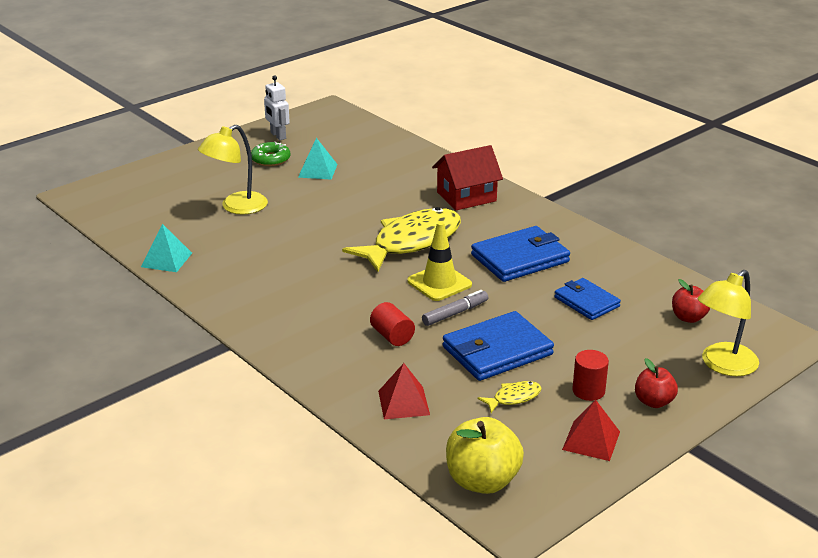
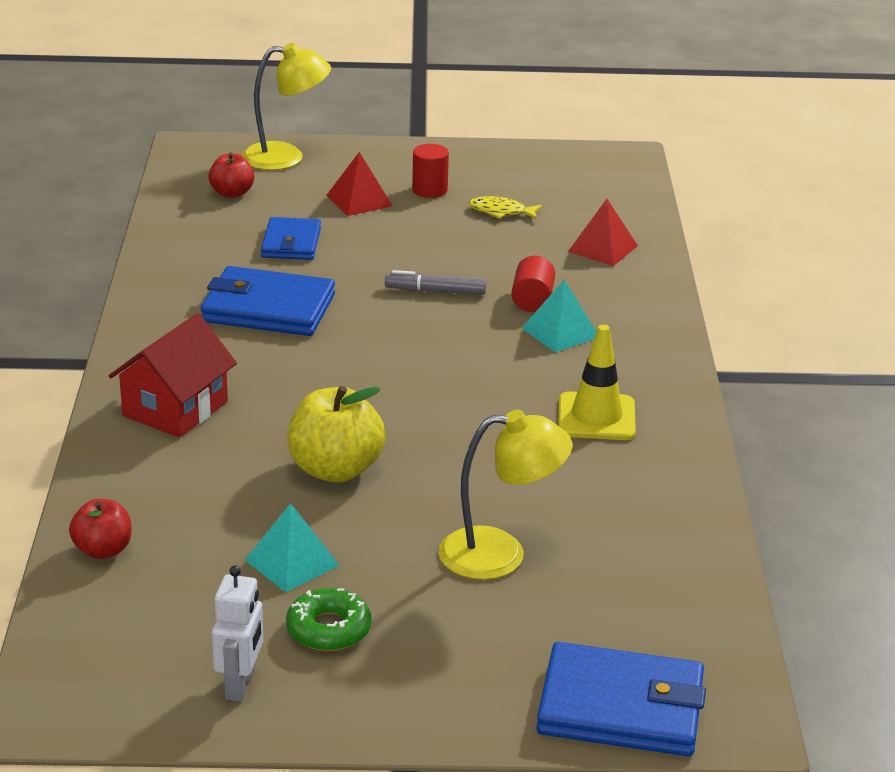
camera: 140 degrees left, 0 degrees up
turquoise pyramid [141,224,192,272] -> turquoise pyramid moved to [522,280,597,352]
yellow fish [342,207,461,272] -> none
yellow traffic cone [407,221,472,301] -> yellow traffic cone moved to [558,325,636,440]
red house [432,145,503,210] -> red house turned 75 degrees counterclockwise [109,313,237,438]
blue wallet [443,311,554,381] -> blue wallet moved to [536,642,706,756]
yellow apple [446,417,524,494] -> yellow apple moved to [288,386,386,482]
red pyramid [562,400,620,461] -> red pyramid moved to [326,152,392,216]
red apple [635,358,678,408] -> red apple moved to [69,499,132,559]

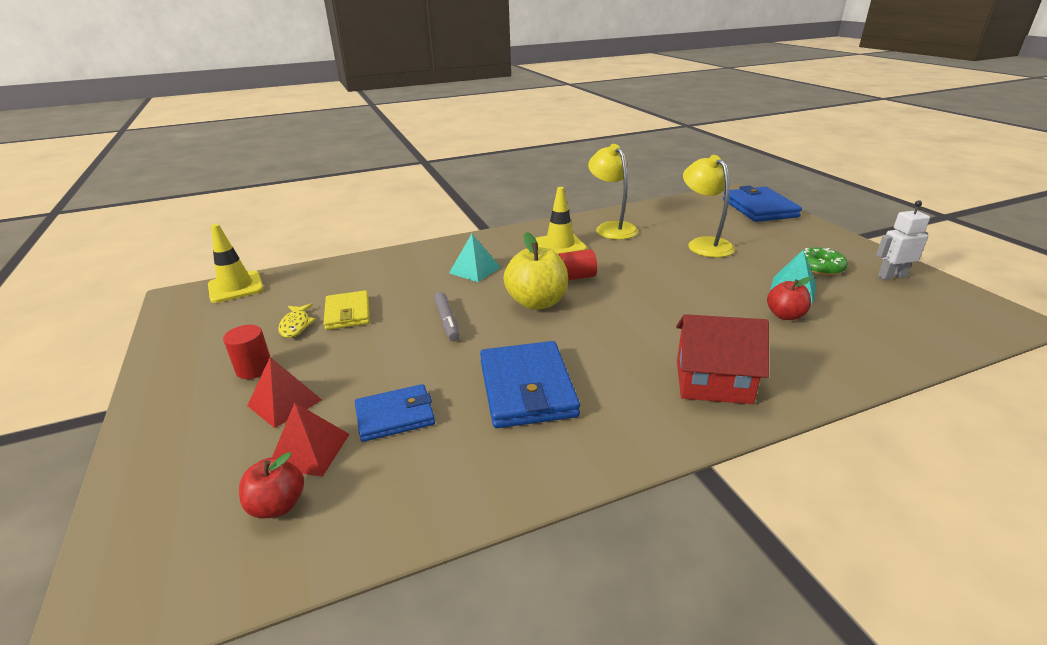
camera: 110 degrees left, 0 degrees up
red apple [69,499,132,559] -> red apple moved to [767,277,811,320]
yellow lamp [242,43,331,170] -> yellow lamp moved to [588,144,638,240]
yellow apple [288,386,386,482] -> yellow apple moved to [503,232,568,310]
red cylinder [512,255,555,312] -> red cylinder moved to [558,249,597,280]
red pyramid [568,199,638,266] -> red pyramid moved to [272,403,350,477]
none -> yellow traffic cone [208,224,264,303]
none -> yellow wallet [323,290,370,330]

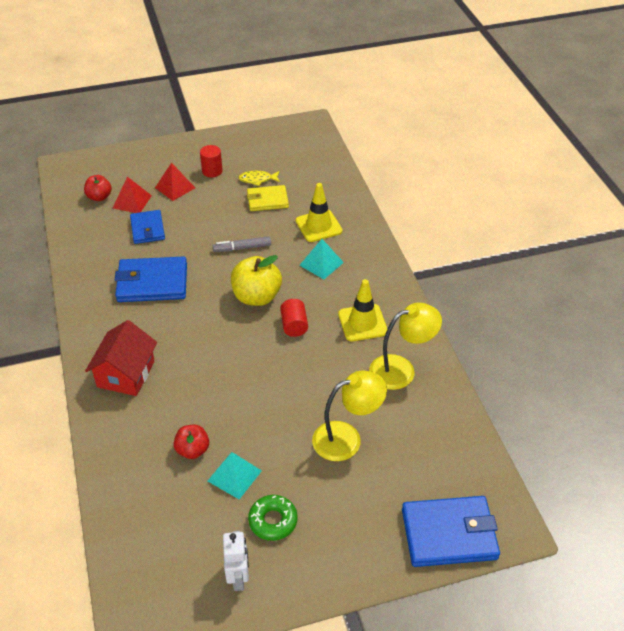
camera: 95 degrees right, 15 degrees up
yellow traffic cone [208,224,264,303] -> yellow traffic cone moved to [296,183,343,242]

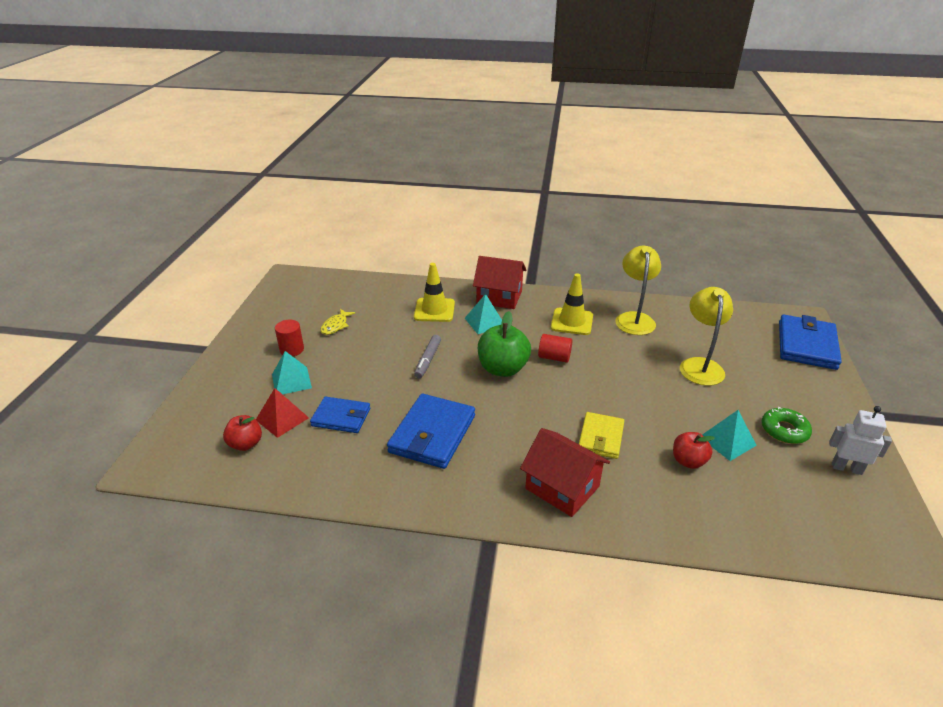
camera: 65 degrees left, 10 degrees down
red pyramid [155,162,195,201] -> turquoise pyramid [272,351,312,394]
yellow apple [231,255,282,306] -> green apple [478,311,531,377]
yellow wallet [247,185,289,211] -> yellow wallet moved to [579,412,624,459]
none -> red house [473,256,527,309]

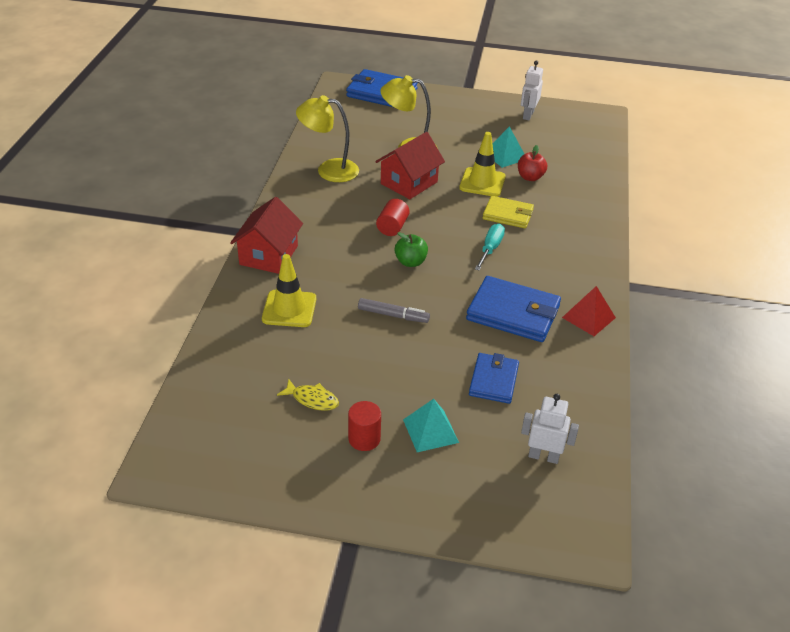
camera: 90 degrees left, 5 degrees up
red apple [223,415,262,451] -> white robot [521,394,579,464]
red pyramid [256,388,309,438] -> red pyramid moved to [562,286,616,336]
turquoise pyramid [465,294,502,334] -> none
green apple [478,311,531,377] -> green apple [395,232,428,267], size x0.59
red house [520,428,610,517] -> red house moved to [375,132,445,199]
yellow traffic cone [551,273,593,335] -> yellow traffic cone moved to [459,132,506,197]
green donut [761,407,812,444] -> none
none -> turquoise screwdriver [475,224,505,271]

